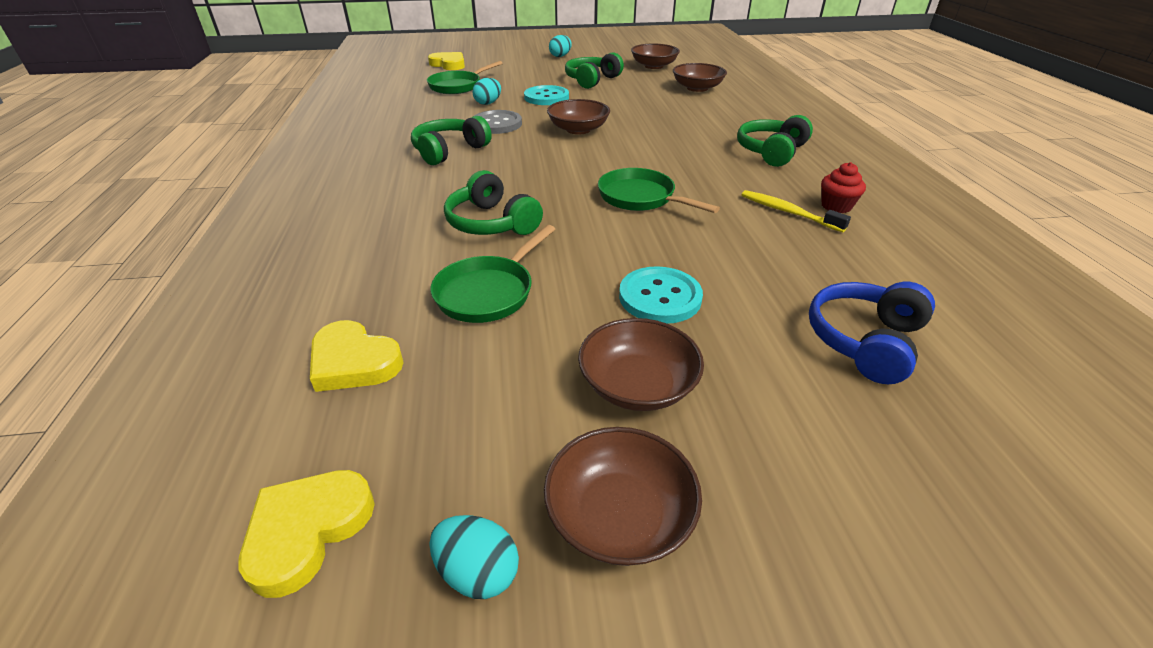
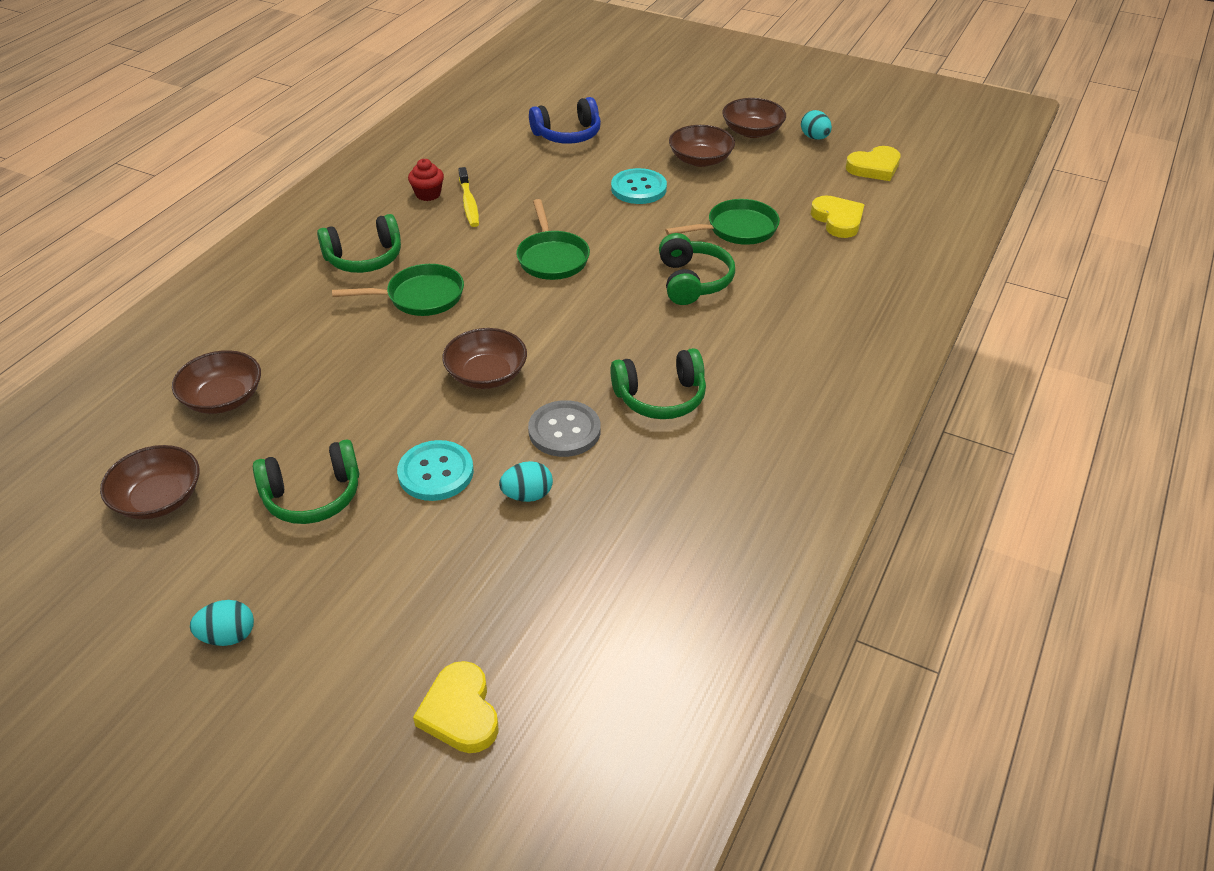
camera: 145 degrees left, 5 degrees up
green pan [427,61,503,94] -> green pan moved to [332,264,464,316]

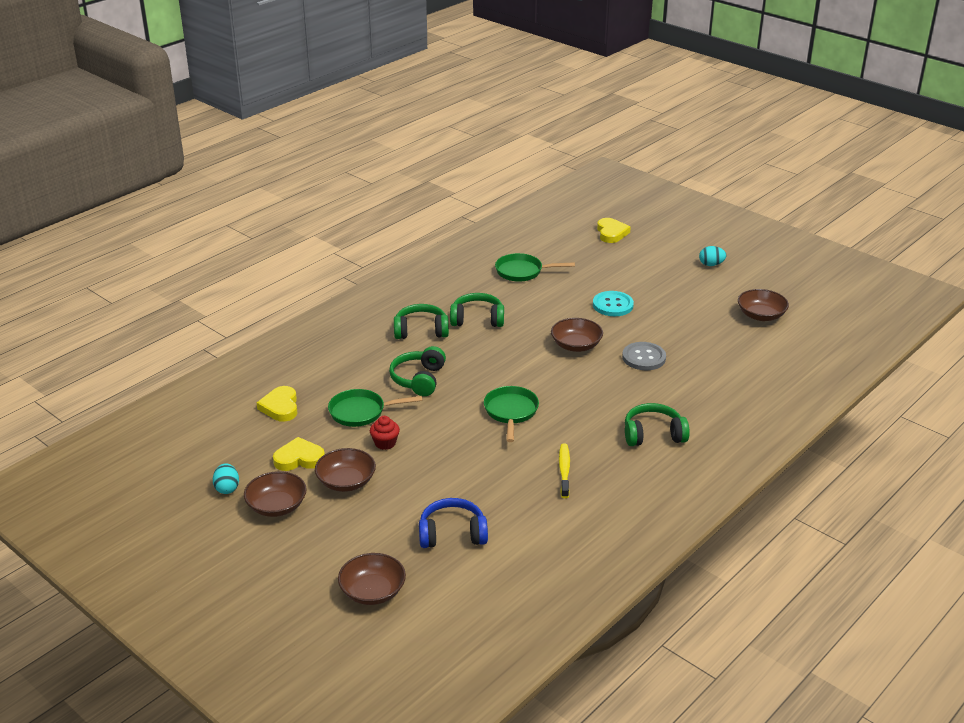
camera: 165 degrees left, 10 degrees down
brown bowl [172,350,261,414] -> brown bowl moved to [338,553,406,605]
green headphones [253,439,359,524] -> green headphones moved to [394,304,449,339]
green pan [332,264,464,316] -> green pan moved to [495,253,575,282]
red cupcake [408,159,444,201] -> red cupcake moved to [370,416,400,450]
turquoise egg [499,461,553,502] -> none
grey button [528,400,601,457] -> grey button moved to [622,342,666,370]
turquoise button [611,168,667,204] -> none
yellow heart [846,146,901,181] -> yellow heart moved to [273,437,325,471]

